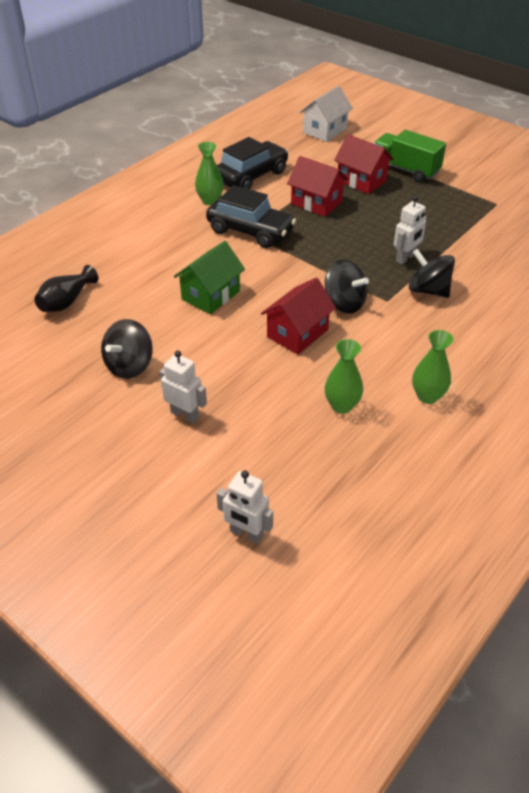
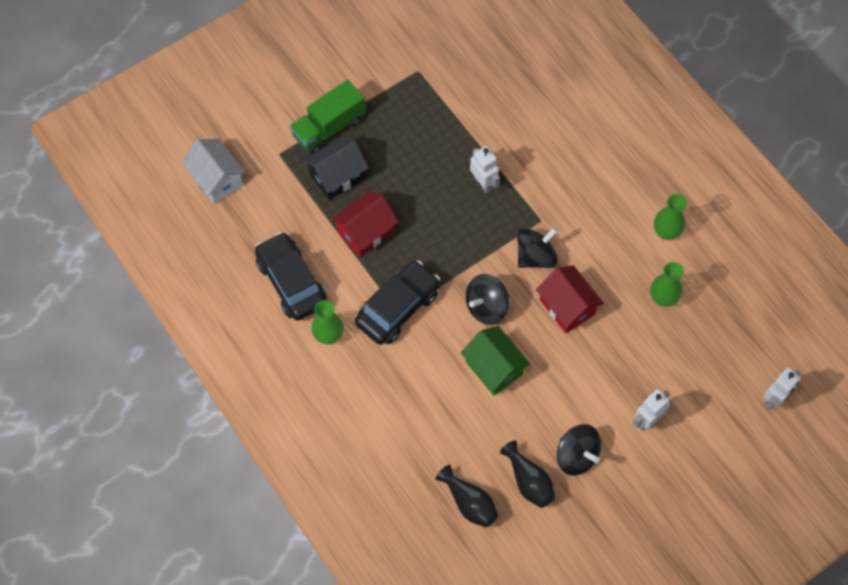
camera: 75 degrees left, 20 degrees up
red house [334,134,394,194] -> black house [303,136,369,200]
black spinning top [409,249,455,298] -> black spinning top moved to [466,274,509,325]
none -> black vase [500,441,555,508]

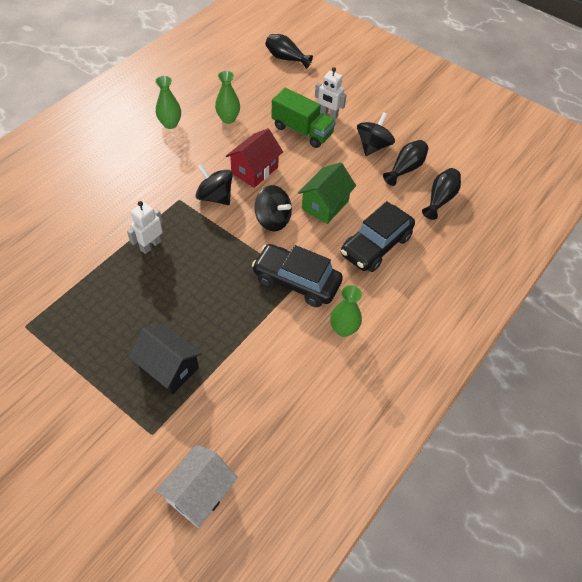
camera: 110 degrees left, 10 degrees down
black car [255,232,327,321] -> black car moved to [341,201,415,272]
green truck [290,79,366,154] -> green truck moved to [271,88,336,148]
red house [331,191,398,257] -> none
white robot [763,367,801,410] -> black vase [265,34,313,69]

